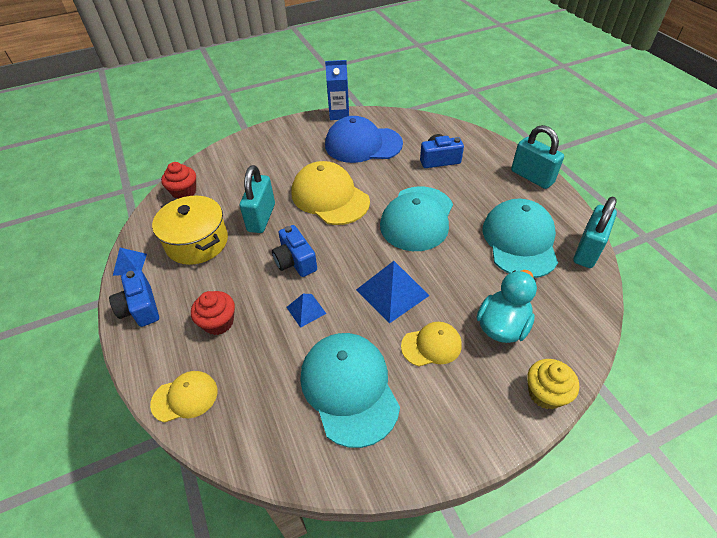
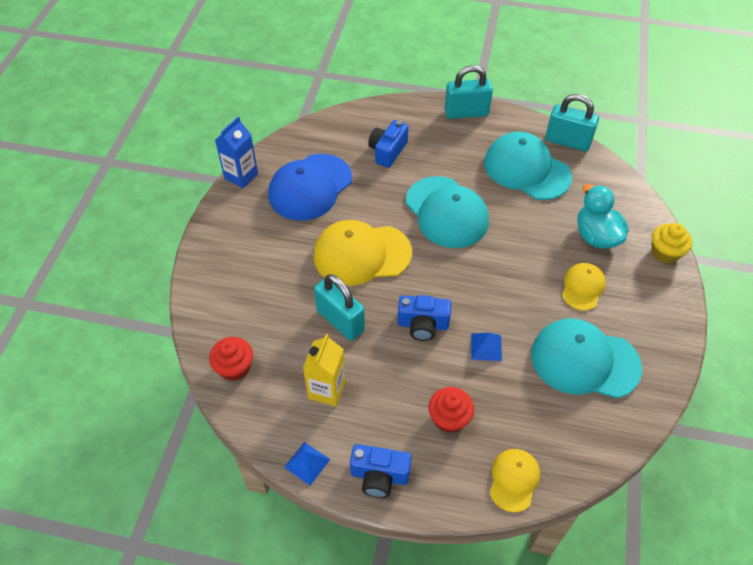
camera: 55 degrees left, 5 degrees up
yellow pot [152,196,228,265] -> yellow carton [303,334,346,406]
blue pyramid [356,261,429,323] -> none
turquoise padlock [573,196,617,268] -> turquoise padlock turned 45 degrees counterclockwise [545,94,599,151]

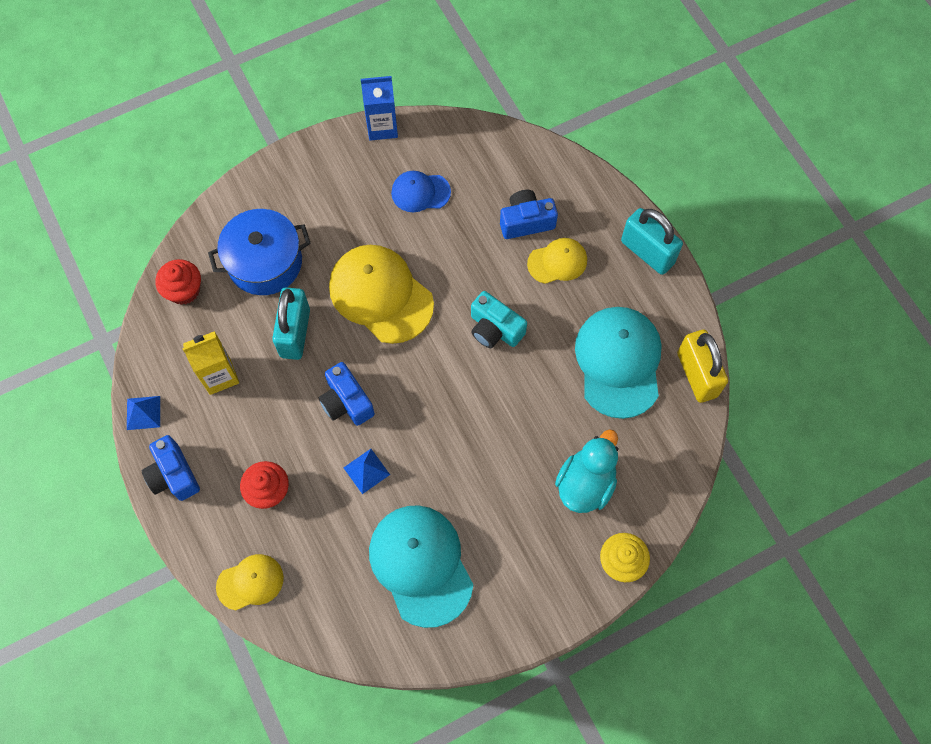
camera: 50 degrees right, 15 degrees up
blue cap [268,154,352,221] -> blue cap [391,171,451,212], size x0.54
turquoise cap [405,176,489,248] -> turquoise camera [471,291,527,348]
turquoise padlock [545,94,599,151] -> yellow padlock [677,330,728,403]
yellow cap [562,263,606,310] -> yellow cap moved to [527,238,587,284]
none -> blue pot [208,209,311,295]

